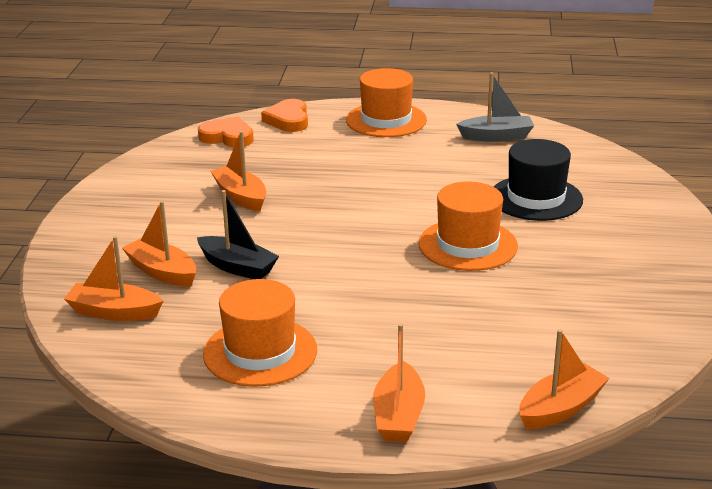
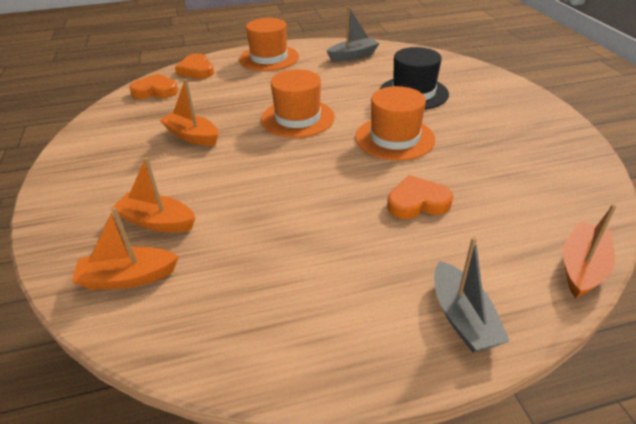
camera: 20 degrees left, 10 degrees up
black boat [197,190,279,279] -> none
orange hat [203,279,317,387] -> orange hat moved to [261,70,335,138]
orange boat [373,323,425,442] -> grey boat [434,237,510,353]
none -> orange heart [387,175,453,219]

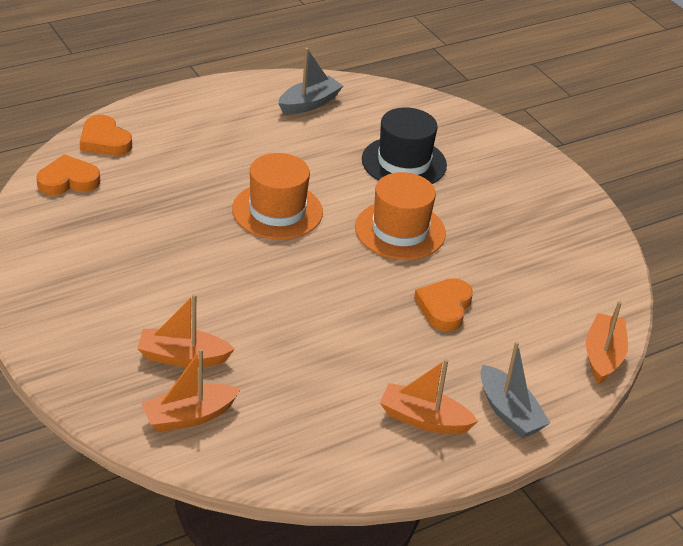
camera: 20 degrees left, 0 degrees up
orange boat [160,79,218,146] -> orange boat moved to [380,359,478,434]
orange hat [239,18,299,71] -> none
orange heart [387,175,453,219] -> orange heart turned 45 degrees counterclockwise [414,278,473,331]

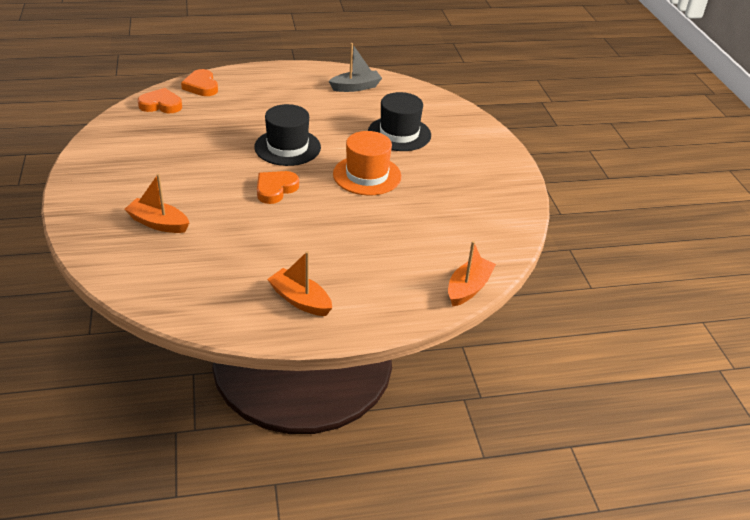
camera: 20 degrees right, 0 degrees up
orange boat [141,349,240,432] -> none
orange hat [232,153,323,240] -> black hat [254,104,321,166]
orange heart [414,278,473,331] -> orange heart moved to [257,171,299,204]
grey boat [480,341,550,438] -> none

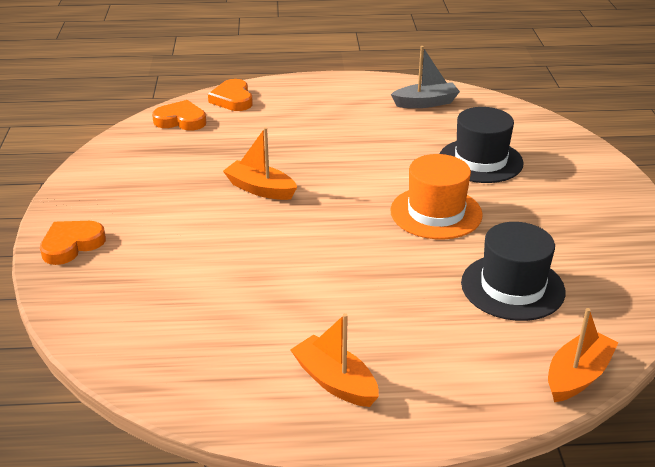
camera: 10 degrees right, 5 degrees down
orange boat [124,174,189,233] -> orange boat moved to [223,127,297,200]
black hat [254,104,321,166] -> black hat moved to [461,222,565,321]
orange heart [257,171,299,204] -> orange heart moved to [40,221,106,265]

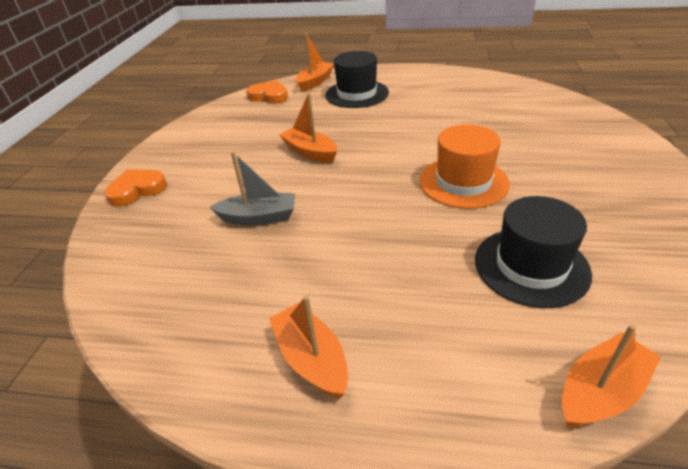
camera: 15 degrees right, 5 degrees up
orange heart [208,79,253,111] -> orange boat [296,33,334,92]
grey boat [391,46,460,108] -> grey boat moved to [210,152,295,225]
black hat [440,107,524,183] -> black hat moved to [325,51,389,108]

